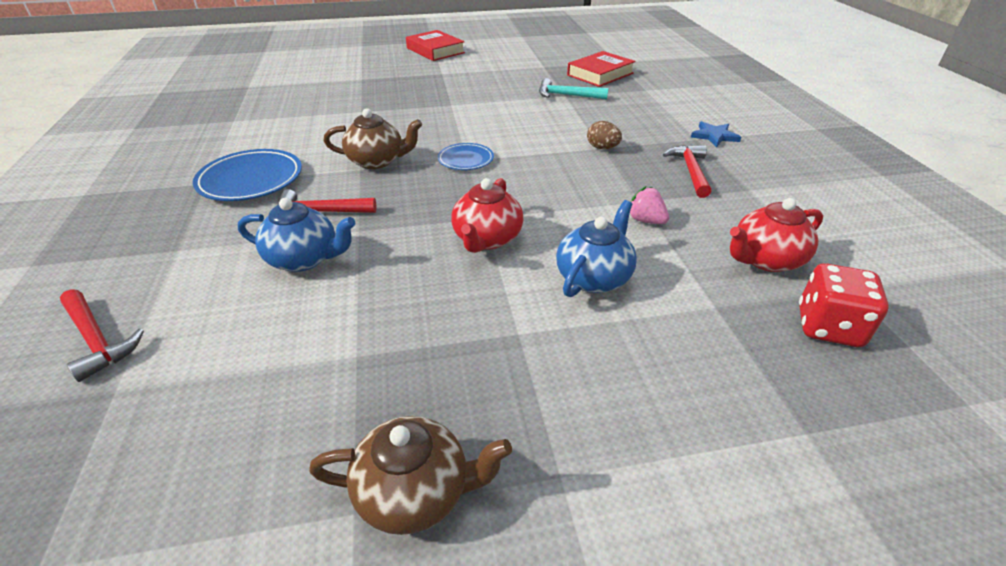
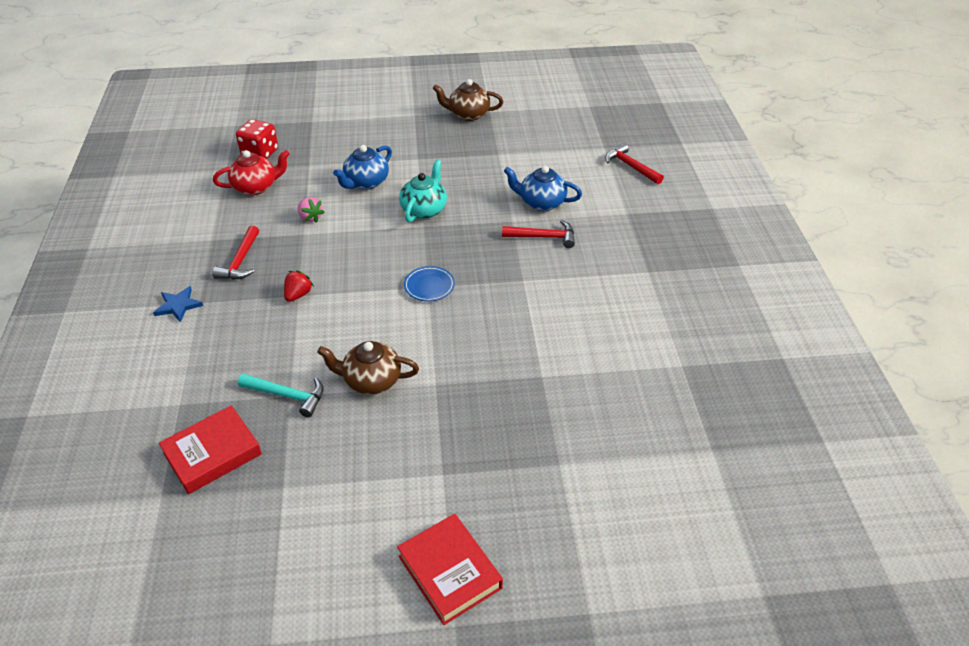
camera: 175 degrees left, 5 degrees up
blue plate [193,149,302,201] -> none
brown teapot [323,108,422,169] -> brown teapot moved to [317,341,419,395]
red teapot [451,178,523,253] -> turquoise teapot [399,160,447,222]
brown egg [587,121,622,149] -> red strawberry [284,270,314,302]

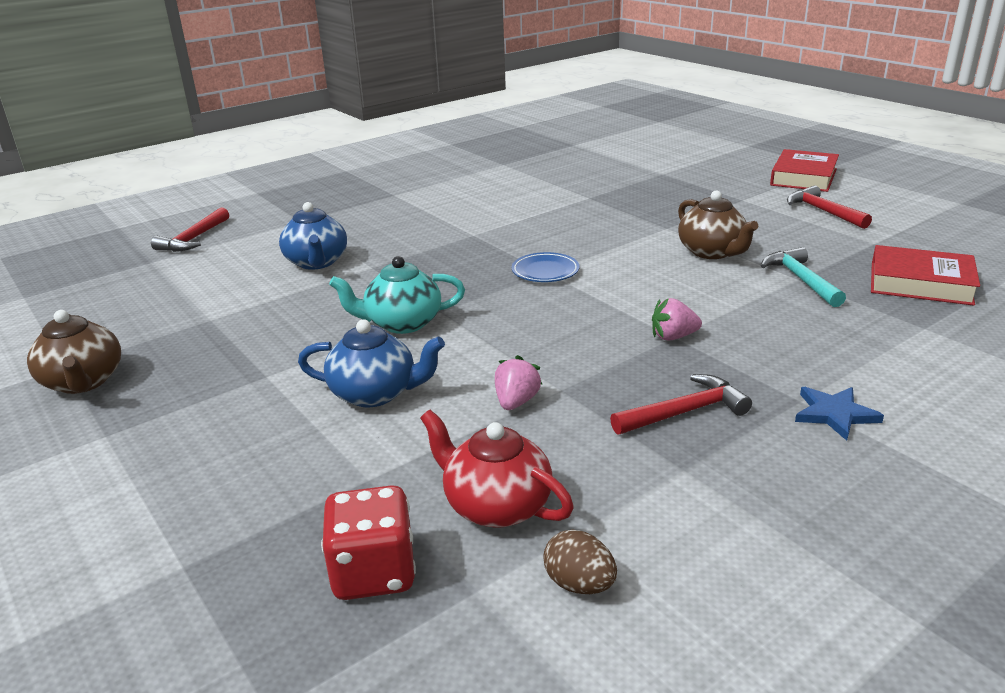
camera: 120 degrees left, 15 degrees down
red strawberry [284,270,314,302] -> pink strawberry [652,298,702,341]
red hammer [502,220,575,248] -> red hammer moved to [787,185,872,229]
none -> brown egg [543,530,617,594]

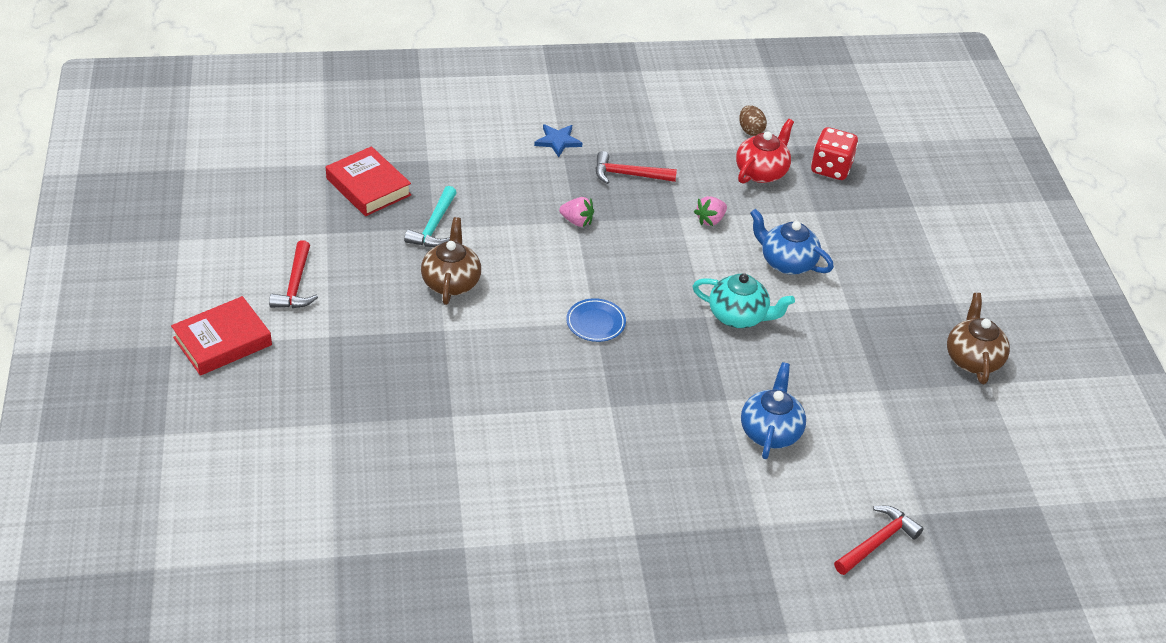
camera: 155 degrees left, 15 degrees up
red teapot [420,410,574,528] -> red teapot turned 120 degrees counterclockwise [736,119,794,184]

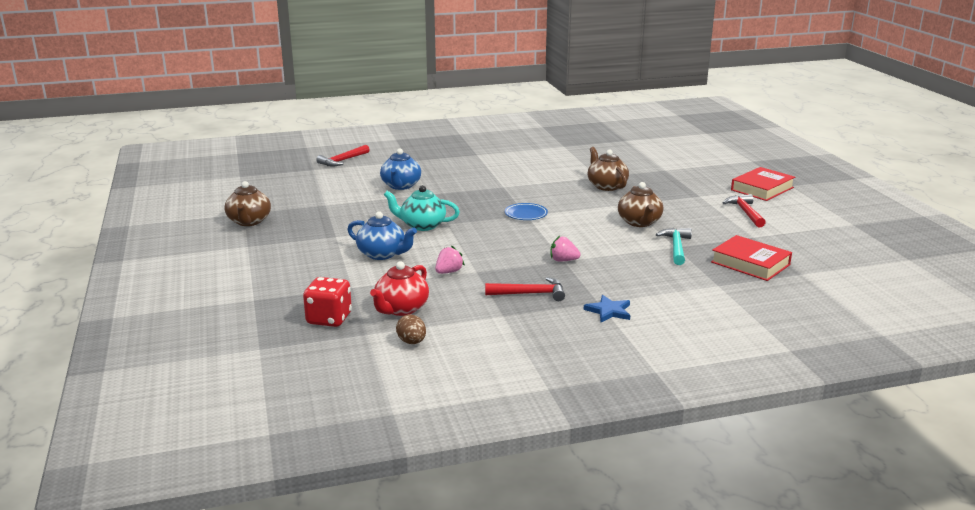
camera: 175 degrees right, 20 degrees down
none -> brown teapot [588,147,629,191]

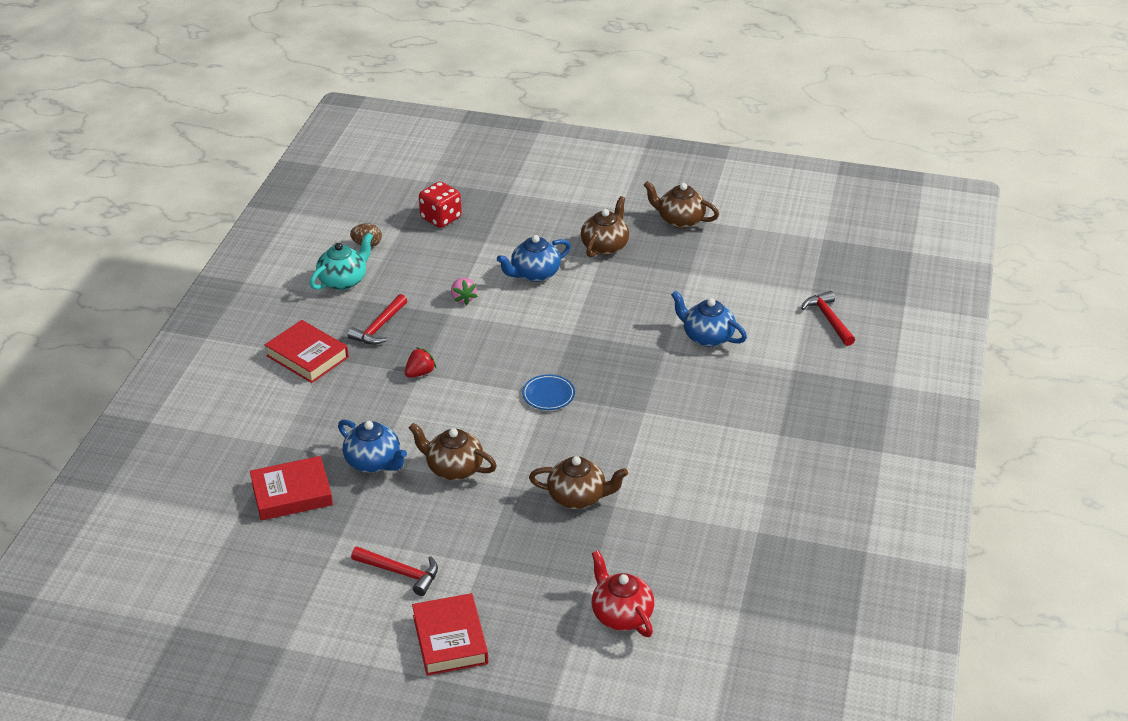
camera: 120 degrees right, 15 degrees up
red teapot [370,261,429,316] -> red teapot moved to [592,550,654,637]
turquoise teapot [384,185,460,231] -> turquoise teapot moved to [309,232,373,290]
pink strawberry [550,236,581,262] -> red strawberry [405,347,436,378]
blue star [584,295,630,322] -> red book [265,320,349,383]
turquoise hammer [656,228,692,265] -> blue teapot [338,419,407,473]
none -> brown teapot [581,196,629,257]

